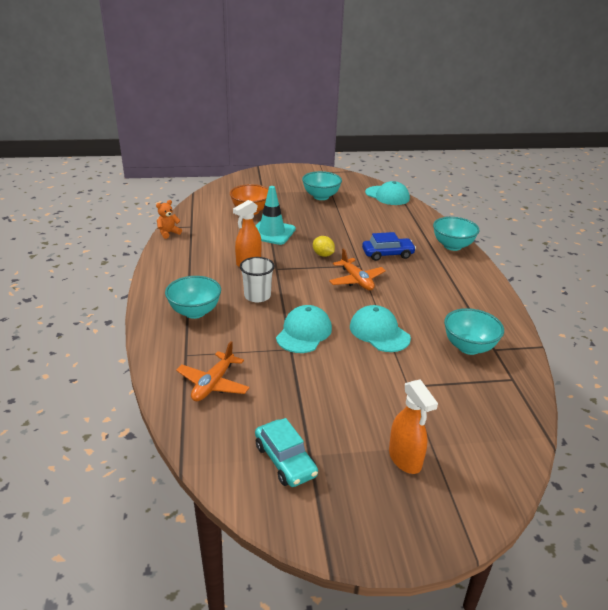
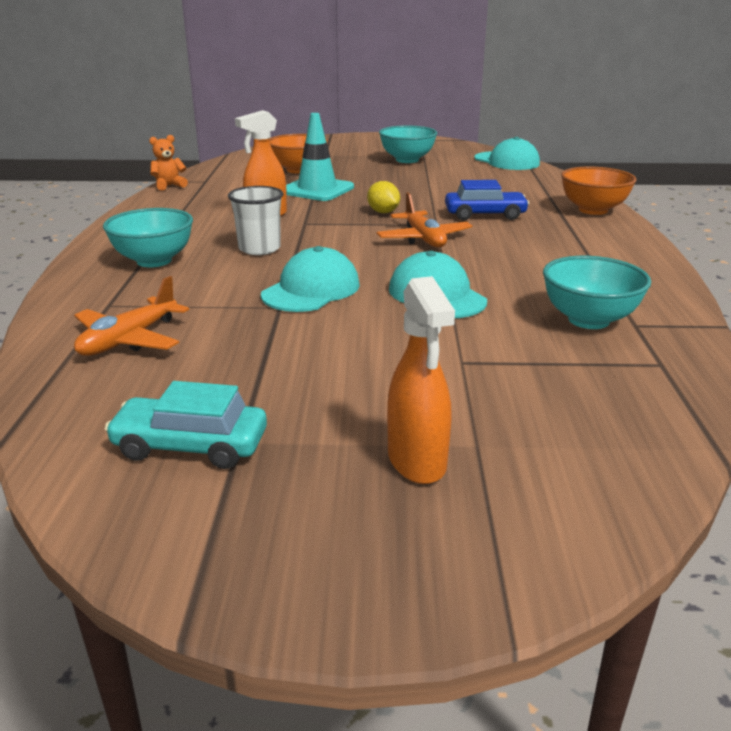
camera: 10 degrees right, 5 degrees down
turquoise car [255,418,318,487] -> turquoise car turned 120 degrees clockwise [105,381,267,469]
turquoise bowl [433,217,480,251] -> orange bowl [561,166,636,215]

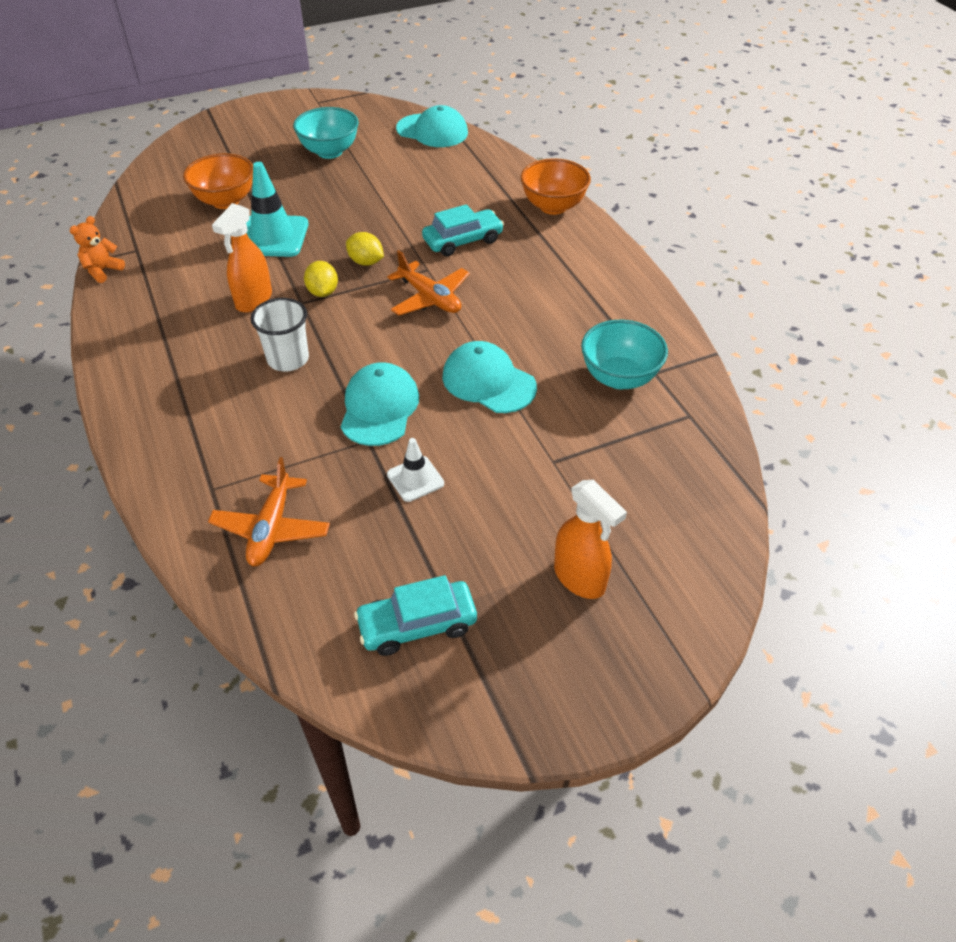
camera: 25 degrees left, 20 degrees up
turquoise bowl [103,208,193,267] -> none
blue car [445,180,530,220] -> turquoise car [422,204,504,256]
none -> yellow lemon [304,261,338,297]
none -> white traffic cone [387,438,444,502]

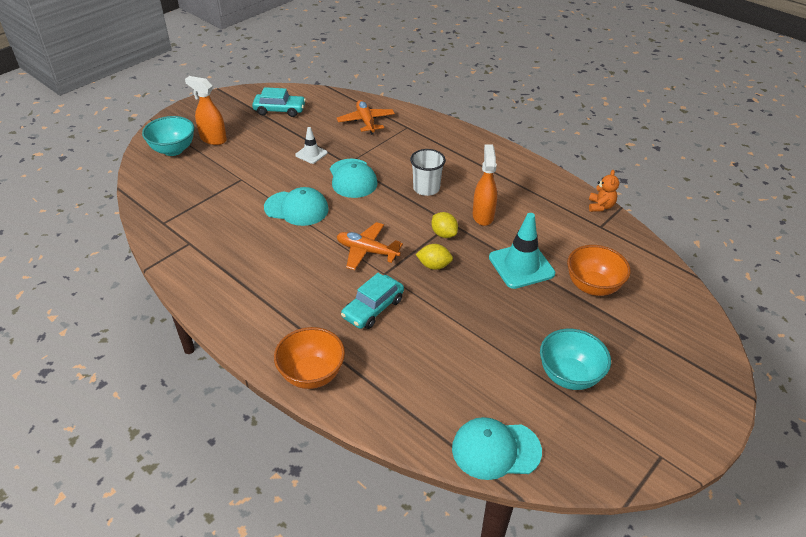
camera: 155 degrees right, 5 degrees down
turquoise car [354,575,477,656] -> turquoise car turned 45 degrees clockwise [252,87,306,117]
turquoise bowl [581,320,668,389] -> turquoise bowl moved to [142,116,194,156]

